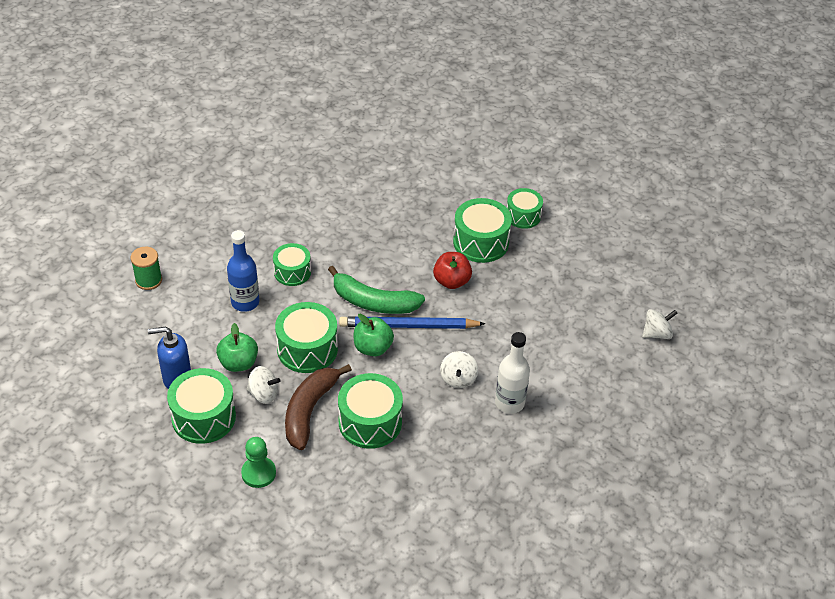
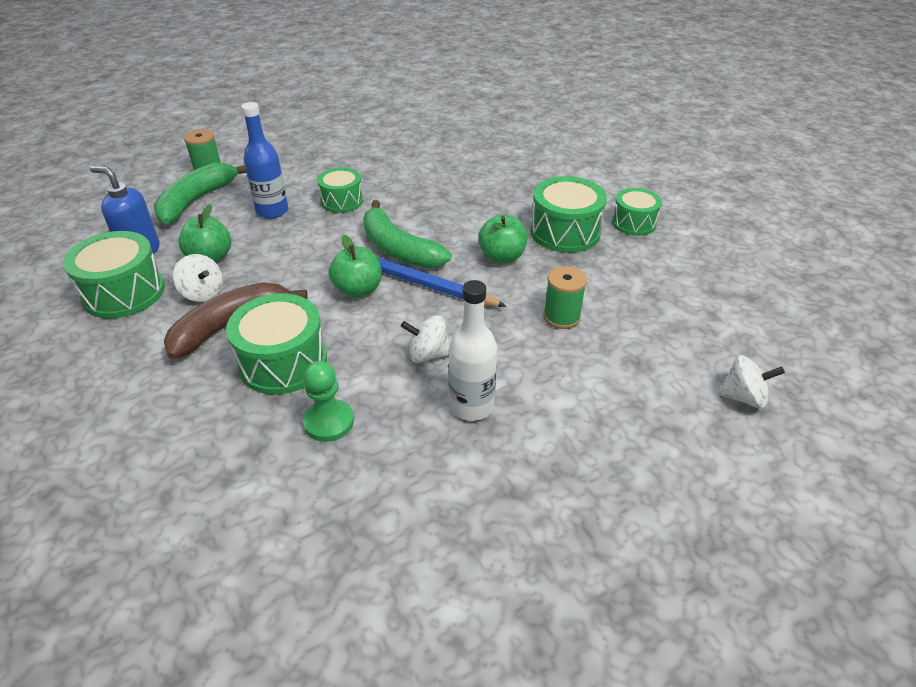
camera: 30 degrees right, 5 degrees down
green pawn [241,437,276,488] -> green pawn moved to [303,361,354,442]
green drum [275,302,338,373] -> none
red apple [433,252,472,289] -> green apple [478,214,528,263]
white spinning top [440,351,478,388] -> white spinning top turned 60 degrees clockwise [401,315,450,363]
none -> green banana [154,163,246,224]
none -> green spool [543,266,587,329]

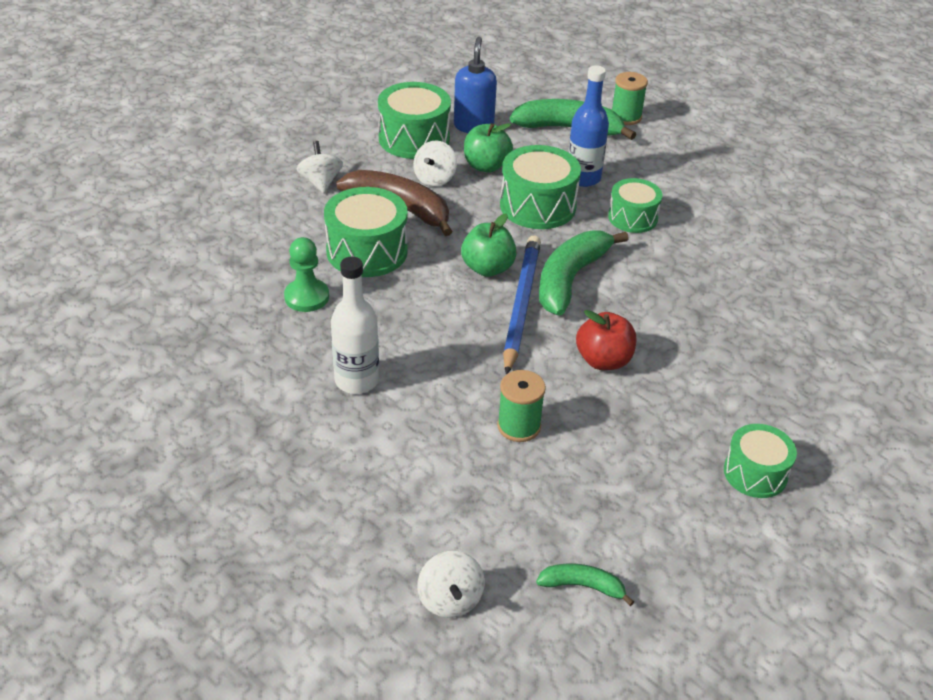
camera: 70 degrees right, 0 degrees up
white spinning top [401,315,450,363] -> white spinning top moved to [297,141,343,193]
green apple [478,214,528,263] -> red apple [576,310,636,370]
green drum [530,176,607,253] -> green drum moved to [500,145,581,229]
none -> green banana [536,564,634,606]

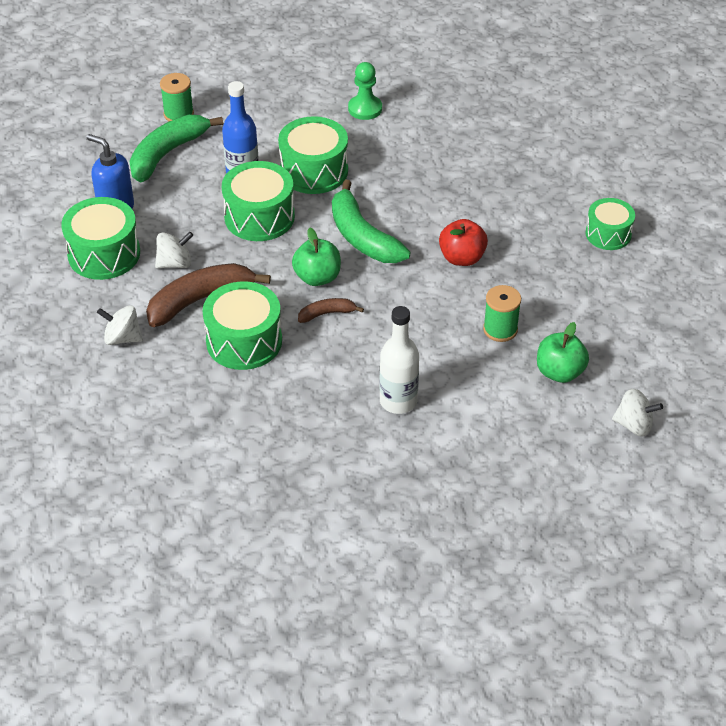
camera: 60 degrees left, 5 degrees up
green pawn [284,237,329,312] -> green pawn moved to [348,62,382,120]
white spinning top [413,140,457,187] -> white spinning top turned 75 degrees counterclockwise [155,232,193,268]
green apple [464,123,513,173] -> green apple moved to [537,322,589,383]
blue pencil [503,236,541,374] -> none
green banana [536,564,634,606] -> none
green drum [608,178,663,233] -> green drum [278,116,348,194], size x1.55
none -> brown banana [298,298,364,323]

